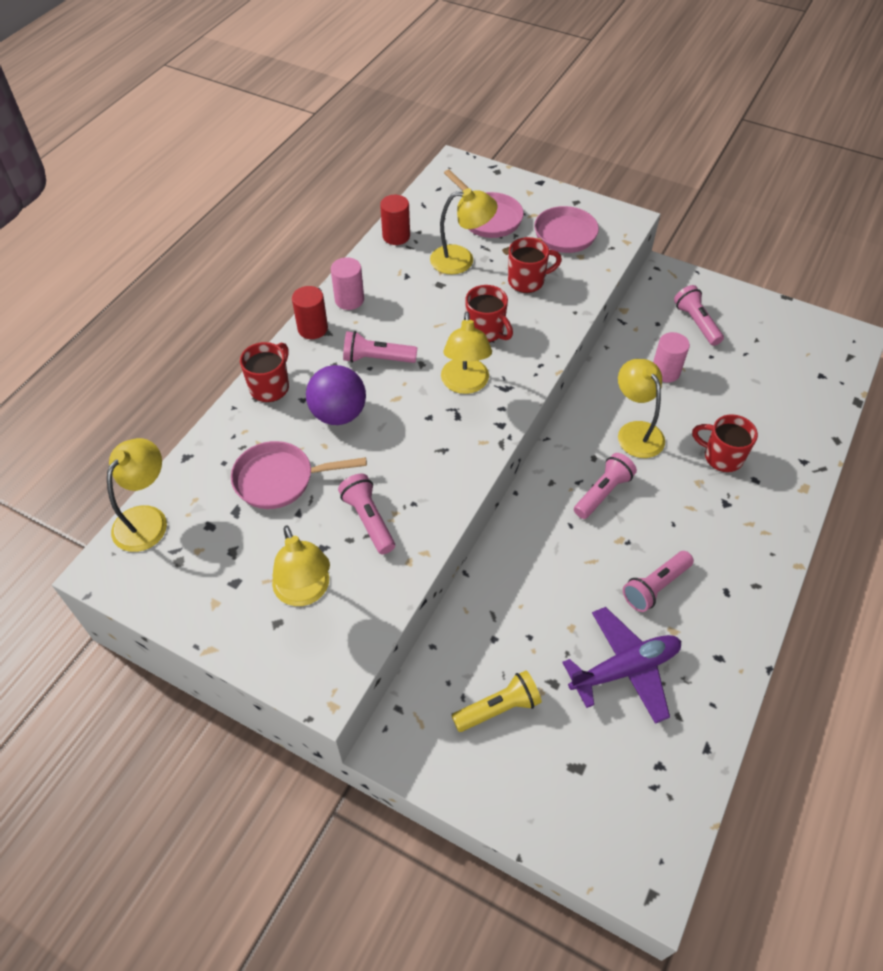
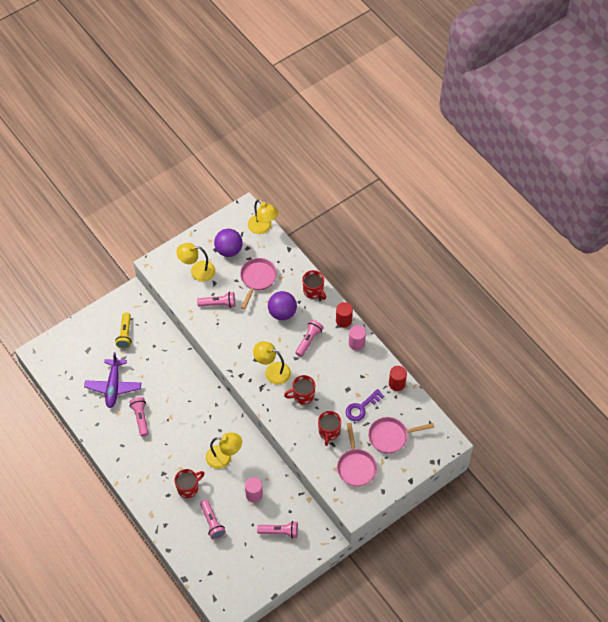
camera: 115 degrees right, 5 degrees up
yellow lamp [430,188,497,275] -> purple key [346,389,384,421]
pink flashlight [574,453,637,519] -> pink flashlight moved to [200,500,226,539]
none -> purple ball [214,229,243,257]

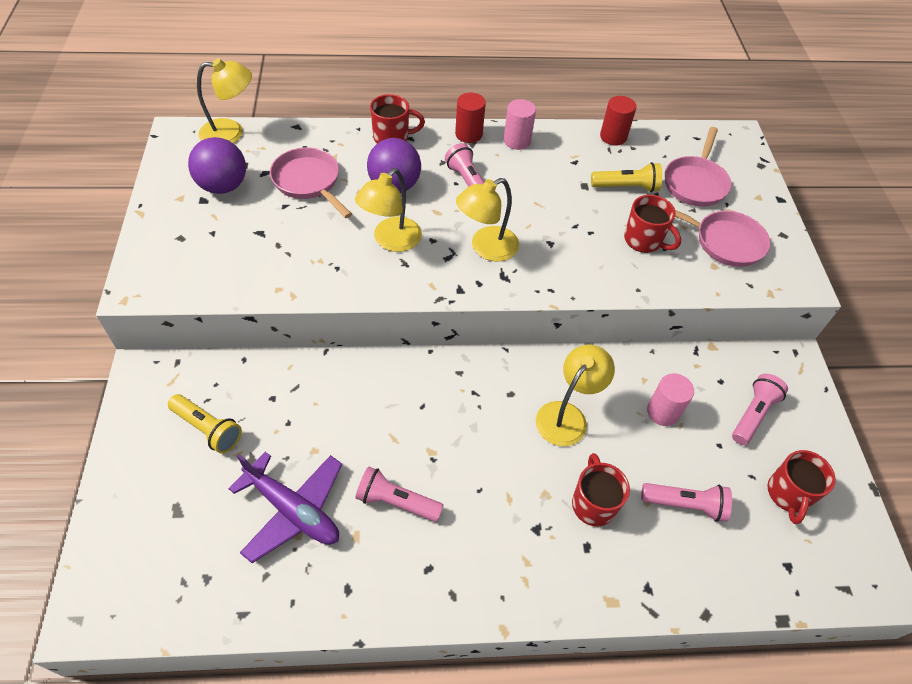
camera: 60 degrees left, 5 degrees down
yellow lamp [176,243,215,281] -> yellow lamp moved to [355,168,422,252]
pink flashlight [197,292,235,308] -> none
red mug [284,375,315,405] -> red mug moved to [767,450,836,524]
purple key [346,389,384,421] -> yellow flashlight [591,162,662,192]

